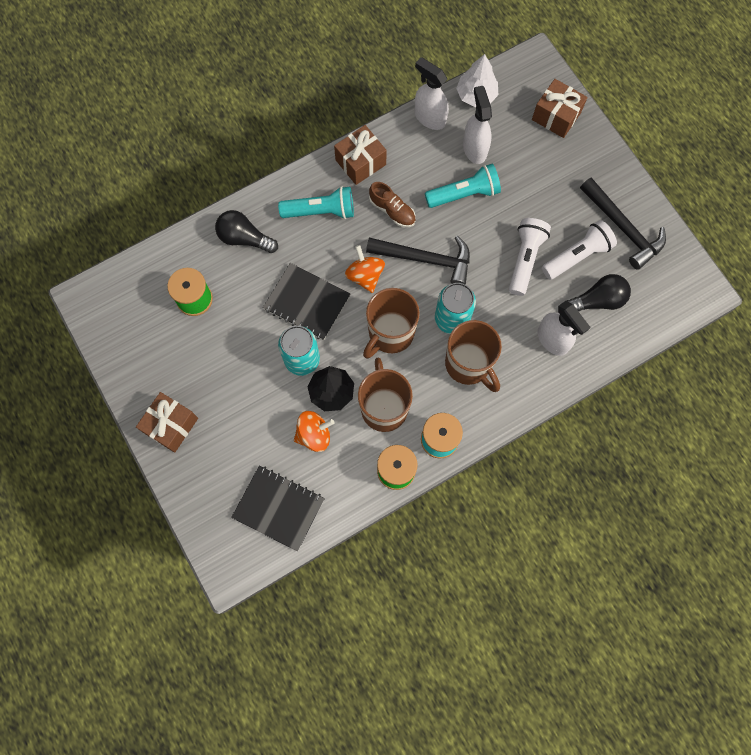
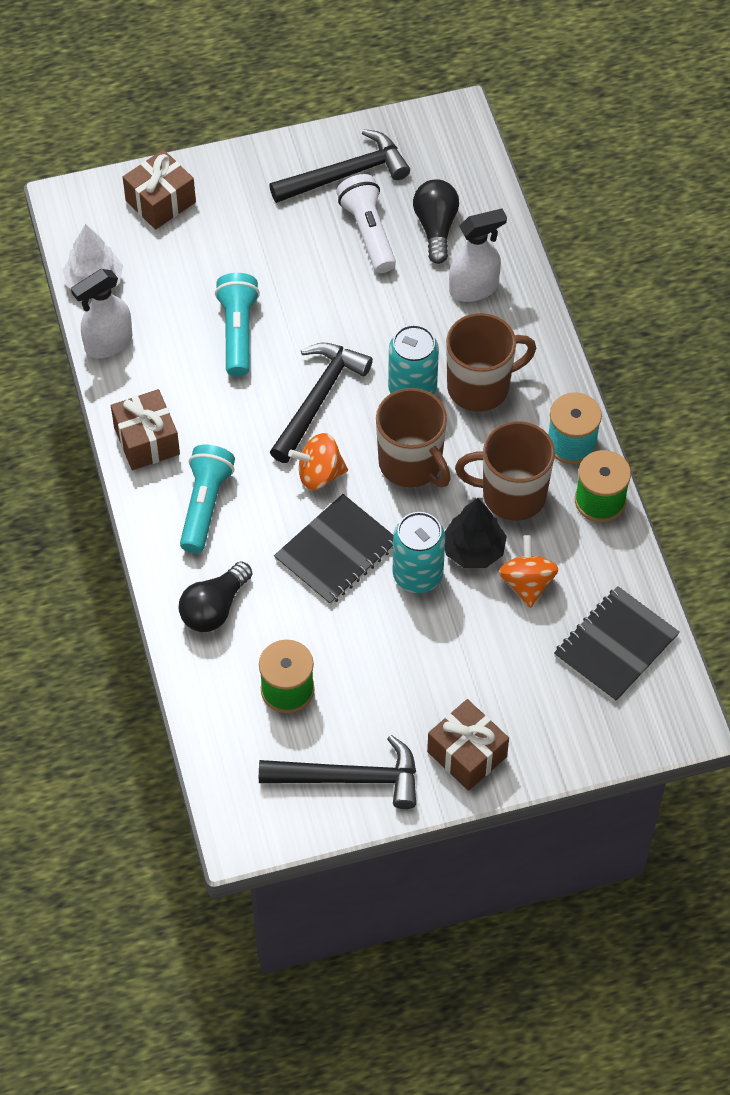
camera: 75 degrees left, 15 degrees down
brown shoe [369,182,416,227] -> none
white spray bottle [463,86,492,164] -> none
white flashlight [509,218,551,296] -> none
none -> black hammer [259,735,416,809]

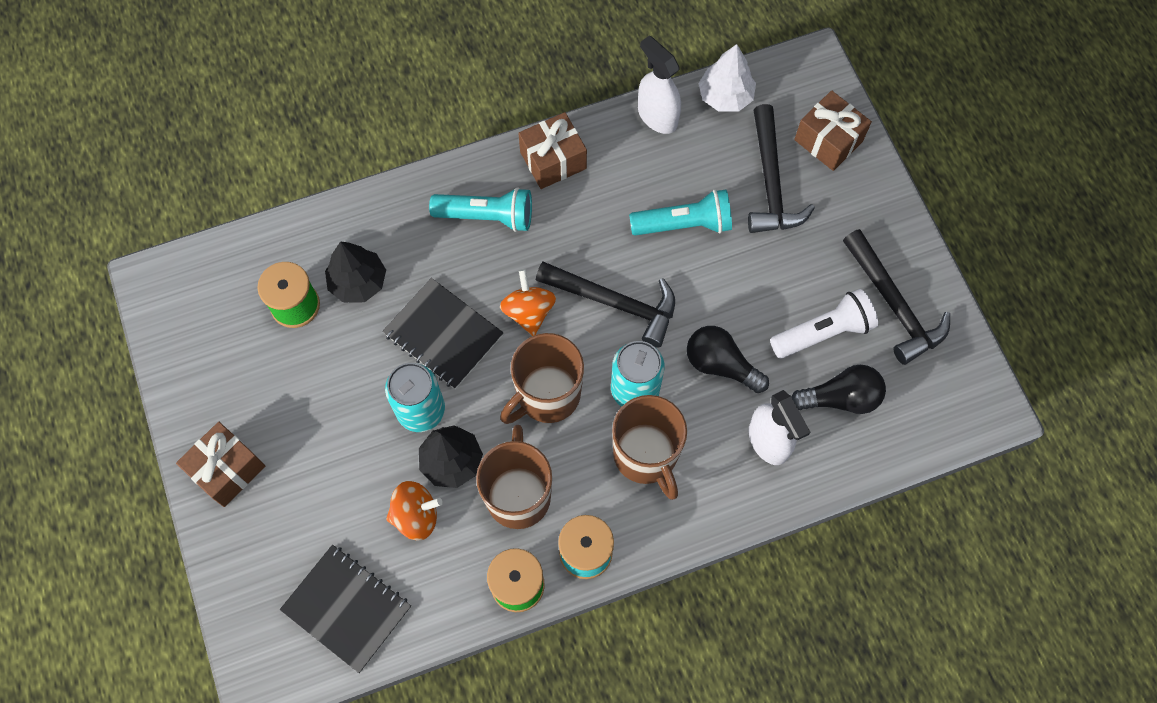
camera: 85 degrees right, 10 degrees up
black light bulb [179,561,252,632] -> black light bulb moved to [687,326,769,393]
black hammer [259,735,416,809] -> black hammer moved to [748,104,815,233]
none -> black tree [325,241,386,303]

